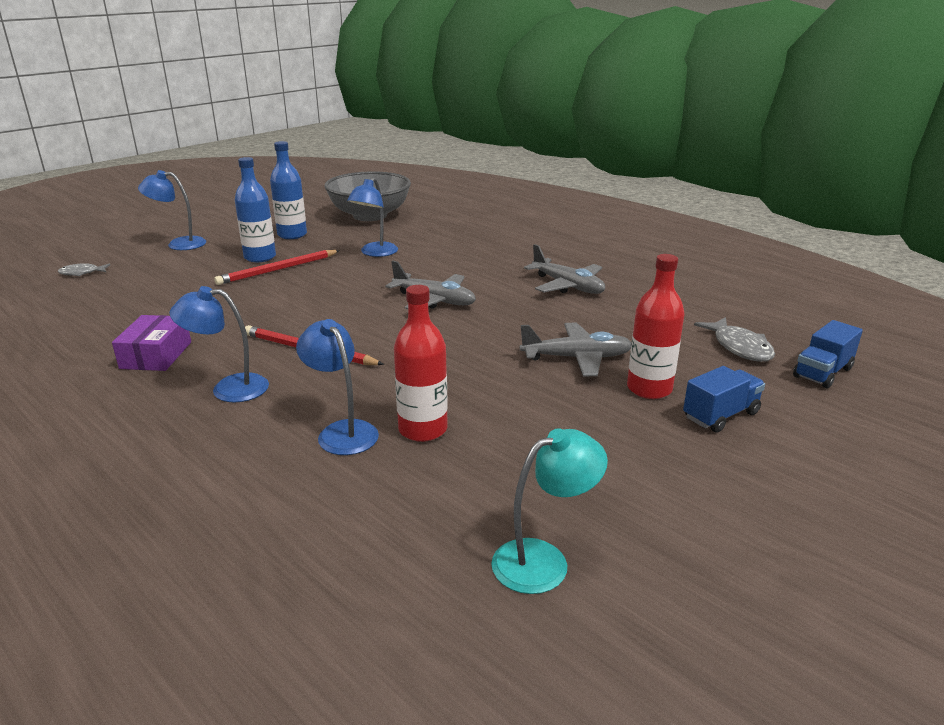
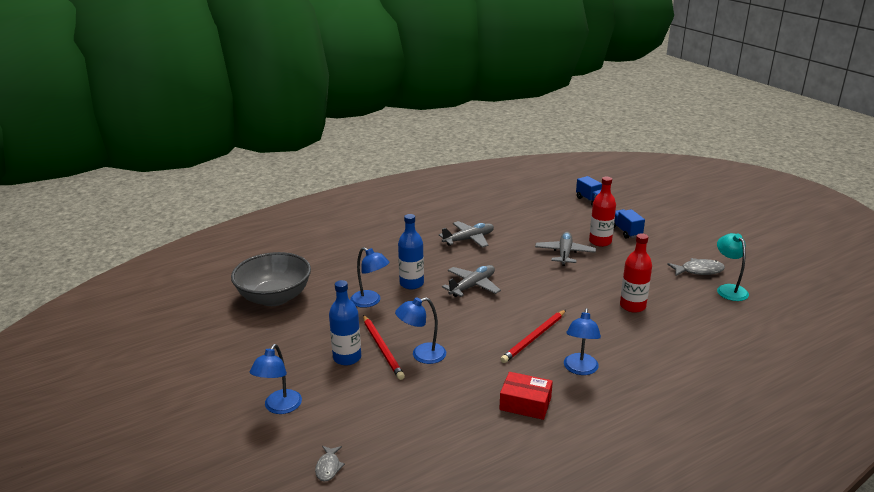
camera: 75 degrees left, 0 degrees up
purple box [112,315,191,371] -> red box [500,372,553,420]
blue bottle [270,141,307,239] -> blue bottle moved to [398,214,424,289]
blue lamp [296,319,379,455] -> blue lamp moved to [395,297,446,364]
grey fish [694,317,775,362] -> grey fish moved to [667,258,725,276]

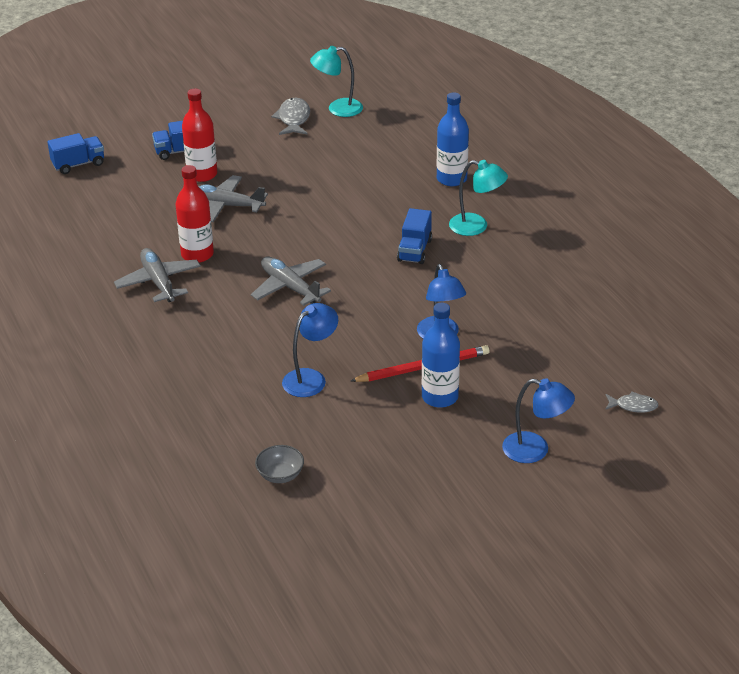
camera: 85 degrees left, 10 degrees up
grey bowl [231,252,311,306] -> grey bowl [255,445,304,483], size x0.41
blue bottle [398,214,424,289] -> blue bottle moved to [437,92,469,186]
red pencil [500,310,566,363] -> blue truck [397,208,432,264]
red box [500,372,553,420] -> none
blue lamp [564,308,601,375] -> turquoise lamp [449,160,508,236]
red bottle [620,233,652,313] -> red bottle moved to [175,165,214,263]

